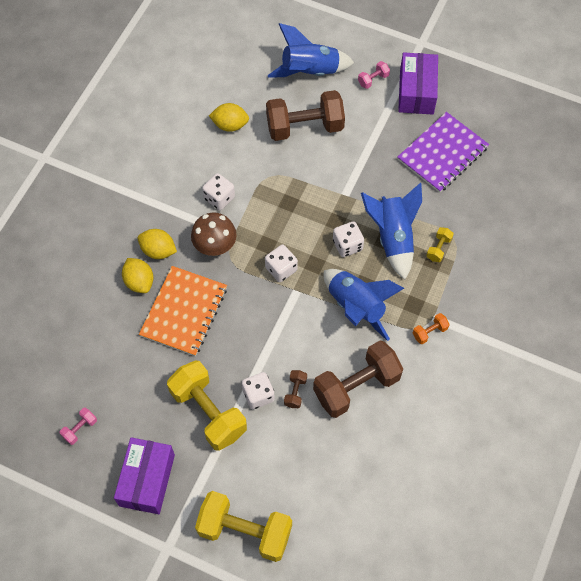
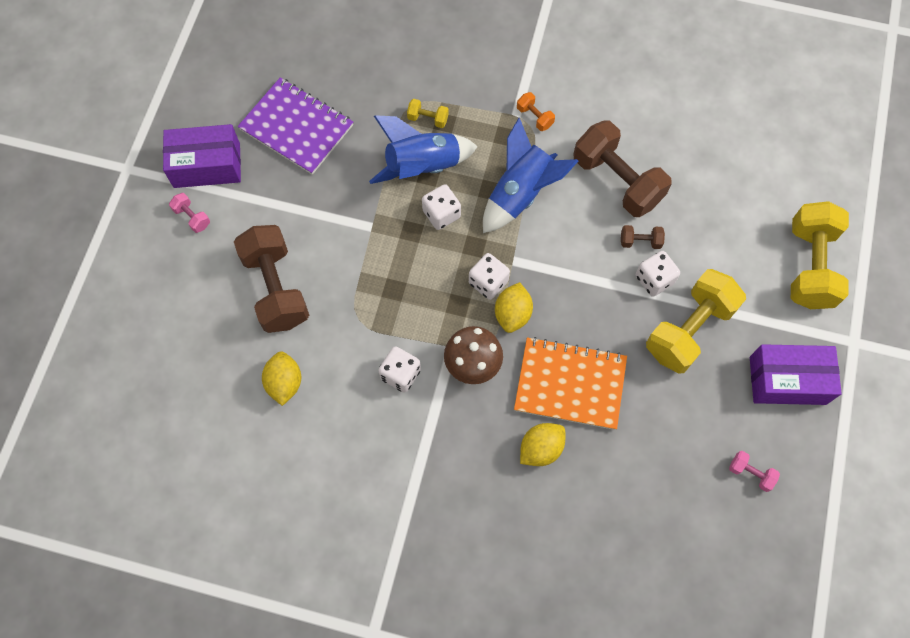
camera: 100 degrees left, 5 degrees up
yellow lemon [138,229,177,259] -> yellow lemon moved to [495,282,533,333]
blue rocket [268,23,354,77] -> none

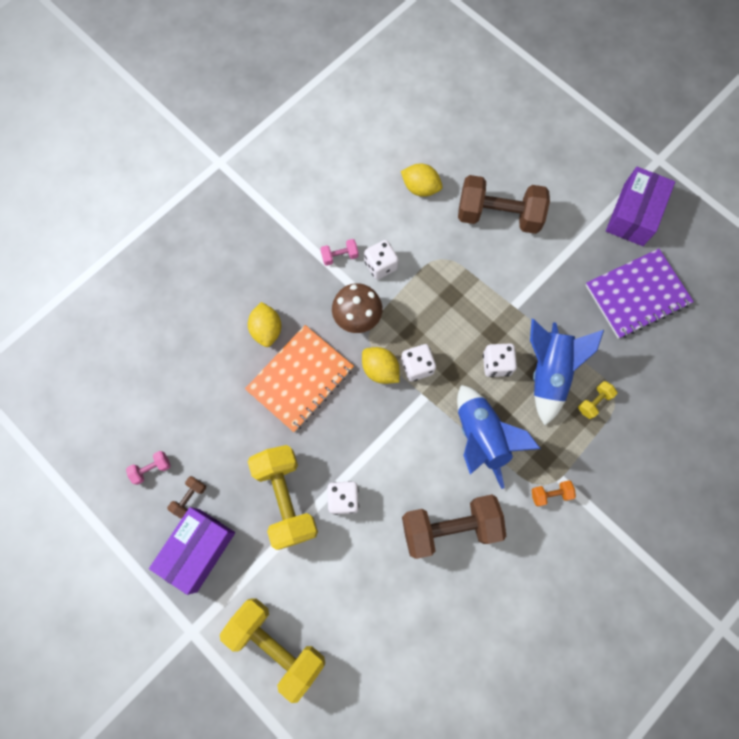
camera: 120 degrees right, 5 degrees up
pink dumbbell [169,193,210,233] -> pink dumbbell moved to [320,239,359,266]
brown dumbbell [621,225,665,249] -> brown dumbbell moved to [167,476,206,519]

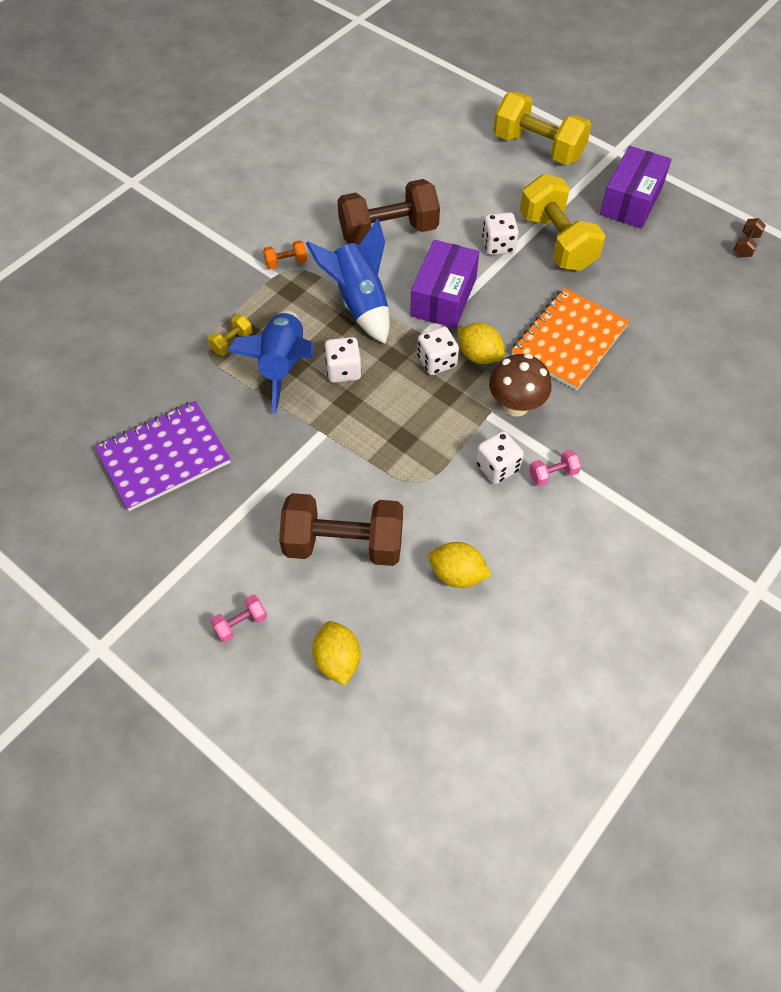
camera: 175 degrees right, 15 degrees down
pink dumbbell [126,451,171,485] -> pink dumbbell moved to [210,595,267,643]
brown dumbbell [167,476,206,519] -> brown dumbbell moved to [734,218,766,257]
yellow lemon [248,302,281,347] -> yellow lemon moved to [312,621,360,685]
purple box [606,167,675,246] -> purple box moved to [410,240,479,328]

